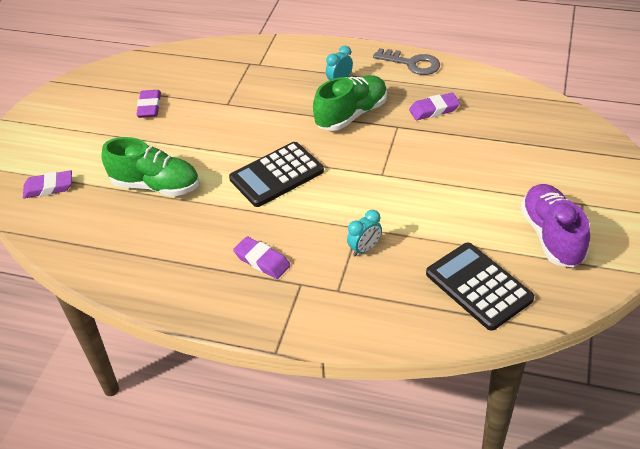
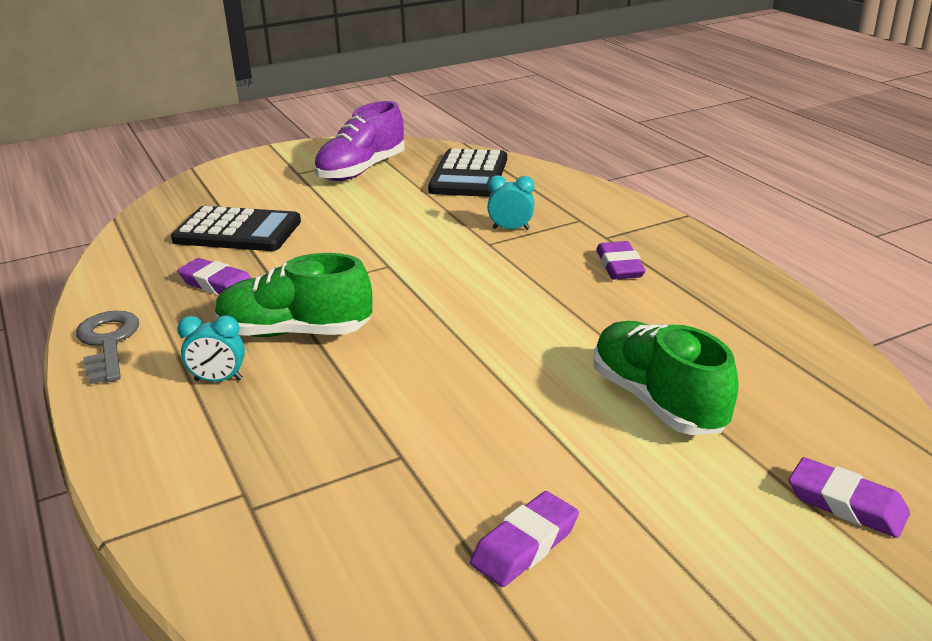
camera: 135 degrees left, 15 degrees down
black calculator [229,142,324,207] -> black calculator moved to [171,206,301,251]

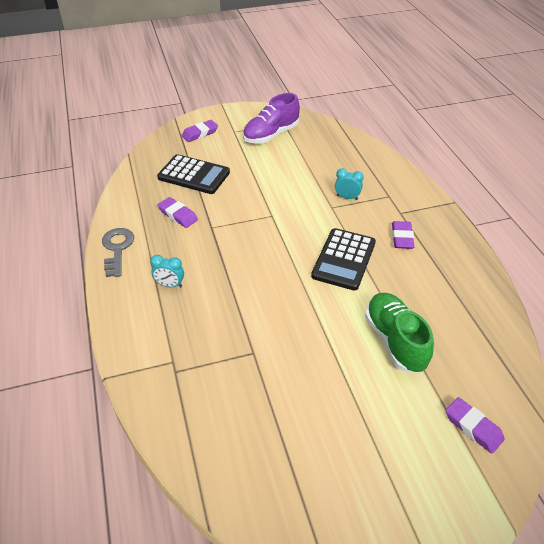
camera: 10 degrees right, 15 degrees up
green shoe [215,253,372,337] -> none
black calculator [428,148,507,197] -> black calculator moved to [311,228,376,291]
purple eraser [470,491,579,587] -> purple eraser moved to [181,120,218,142]

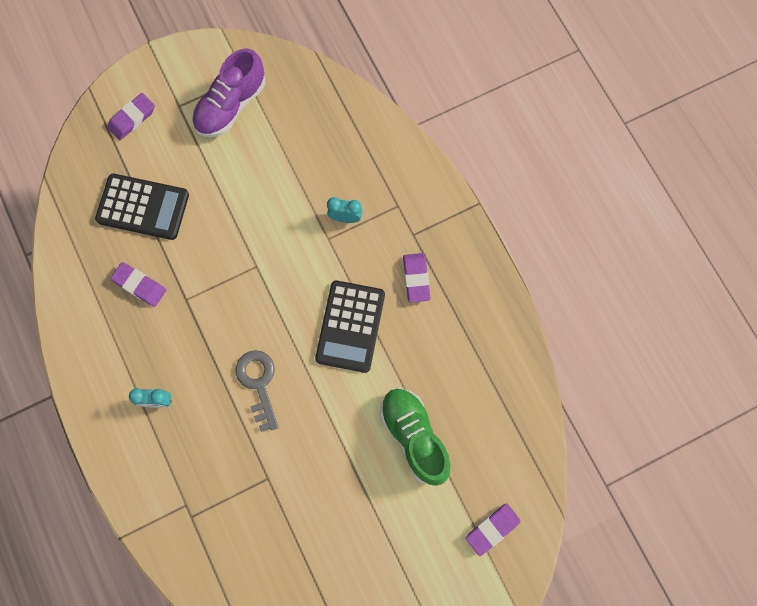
camera: 10 degrees left, 30 degrees up
grey key [102,228,134,277] -> grey key moved to [235,350,278,432]
purple eraser [446,397,505,453] -> purple eraser turned 75 degrees counterclockwise [466,503,520,556]

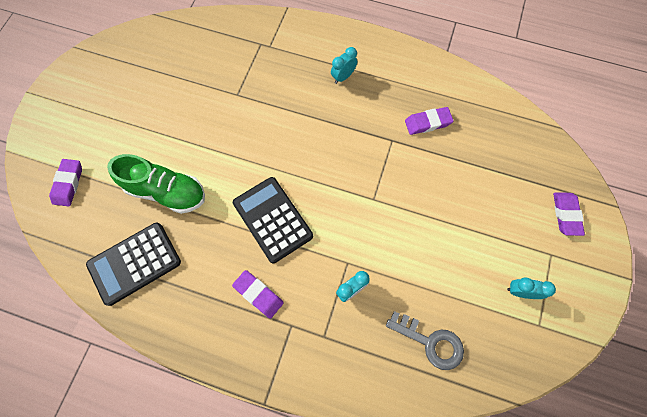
camera: 135 degrees right, 5 degrees down
black calculator [95,174,189,240] -> black calculator moved to [86,222,181,306]
purple shoe [192,49,266,137] -> turquoise clock [507,277,556,299]
grey key [235,350,278,432] -> grey key moved to [386,311,464,370]

